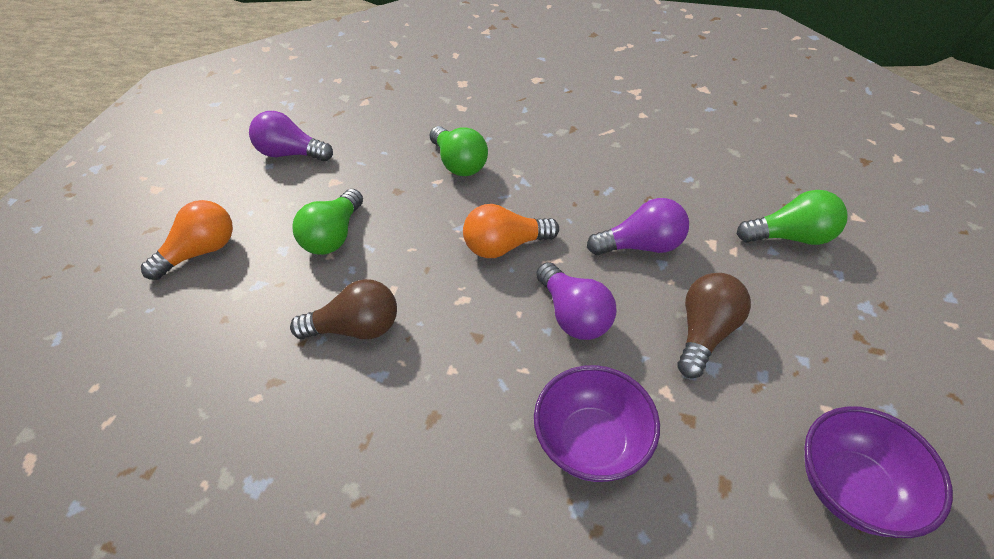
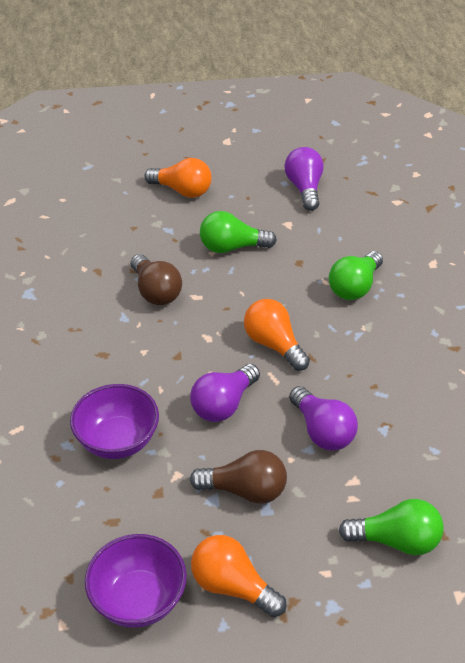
camera: 65 degrees right, 5 degrees down
green light bulb [737,190,848,245] -> green light bulb turned 60 degrees counterclockwise [339,499,444,555]
none -> orange light bulb [191,535,287,617]

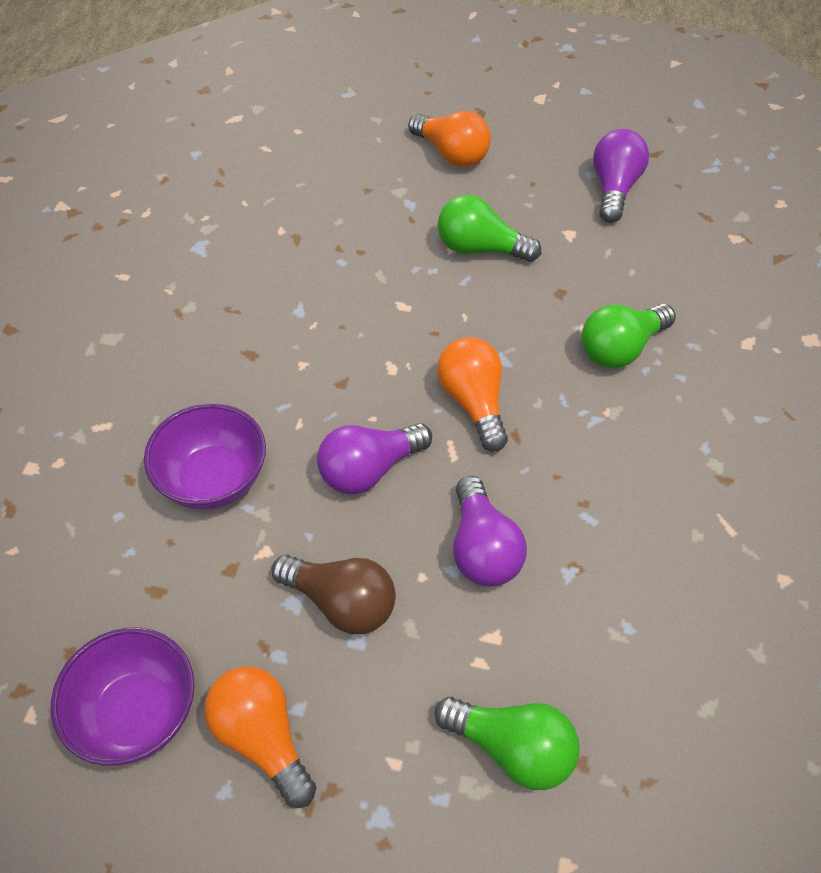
camera: 20 degrees right, 10 degrees up
brown light bulb [131,254,182,305] -> none

